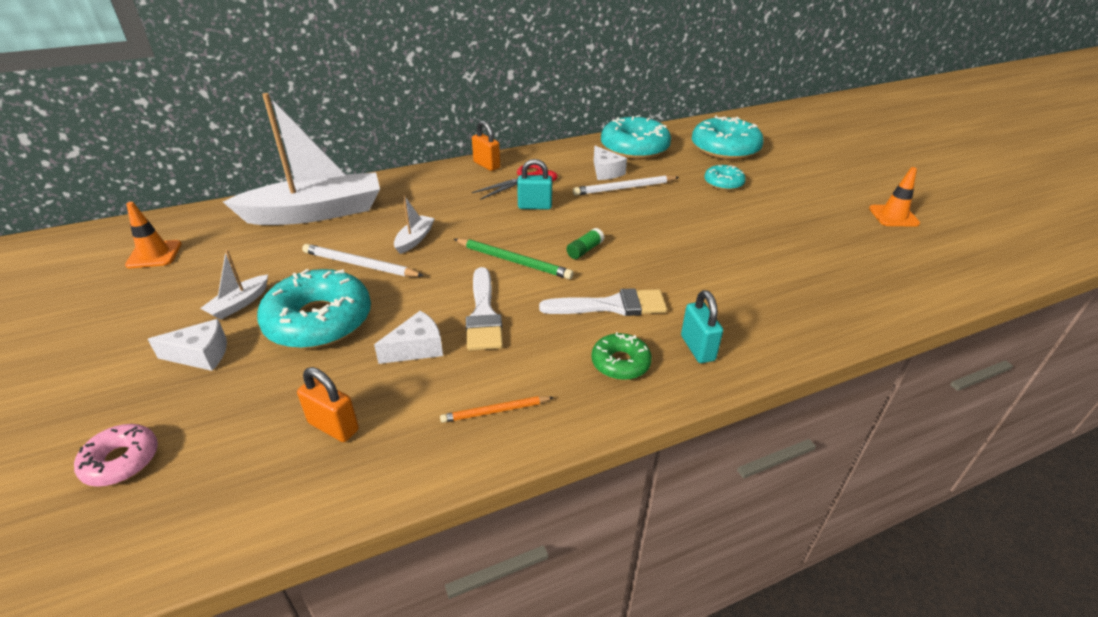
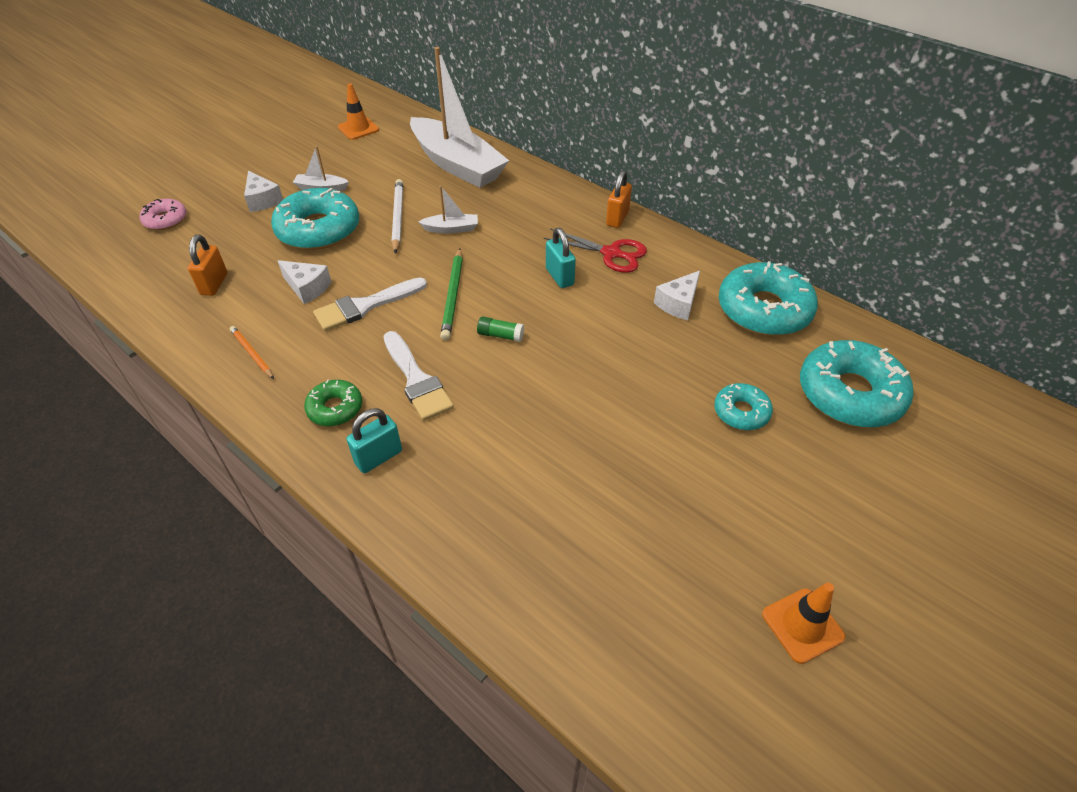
camera: 65 degrees right, 10 degrees up
white pencil [573,175,679,196] -> none

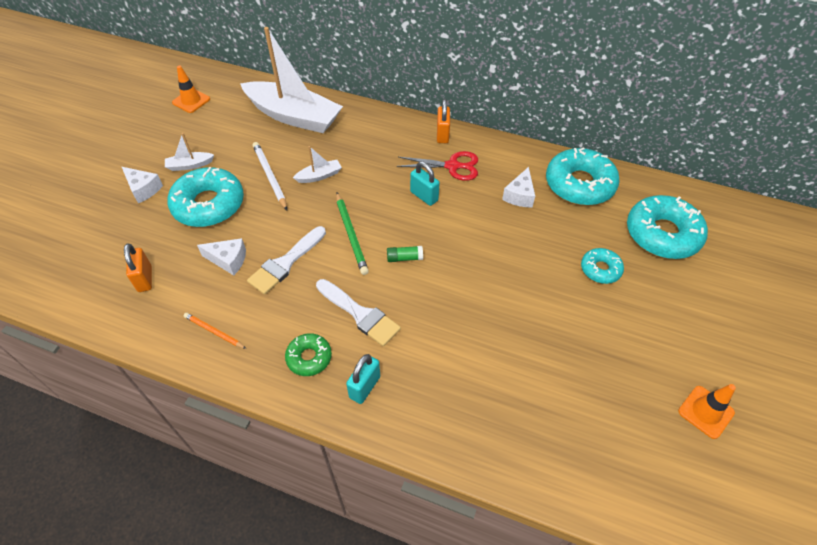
camera: 20 degrees left, 5 degrees up
pink donut [140,199,187,230] -> none

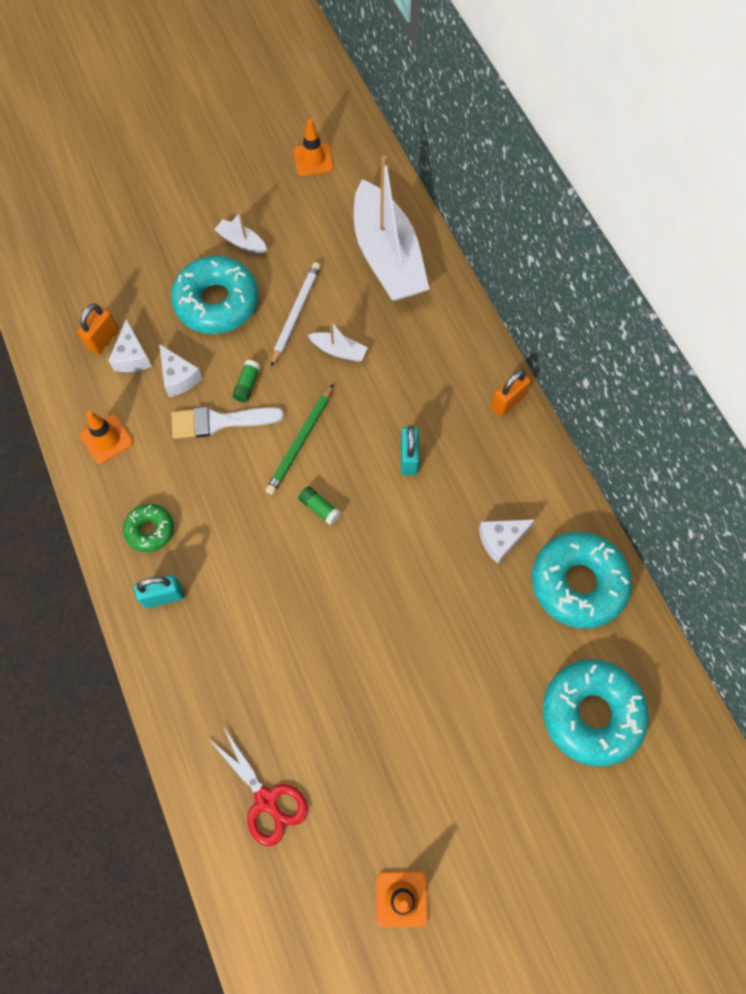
camera: 45 degrees right, 15 degrees up
white cheese [122,167,163,203] -> white cheese moved to [108,319,152,372]
orange pencil [184,313,246,349] -> orange traffic cone [80,410,133,464]
white brush [316,279,401,346] -> none
red scissors [396,151,478,181] -> red scissors moved to [208,726,308,846]
turquoise donut [581,248,624,284] -> none
none -> green glue stick [232,360,260,403]

